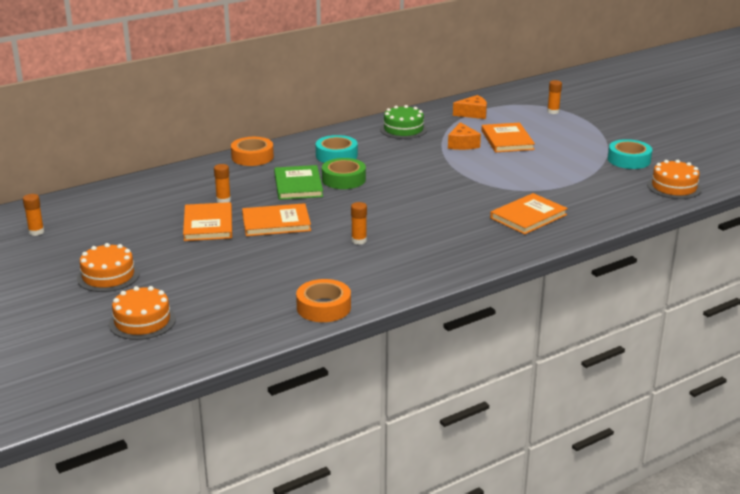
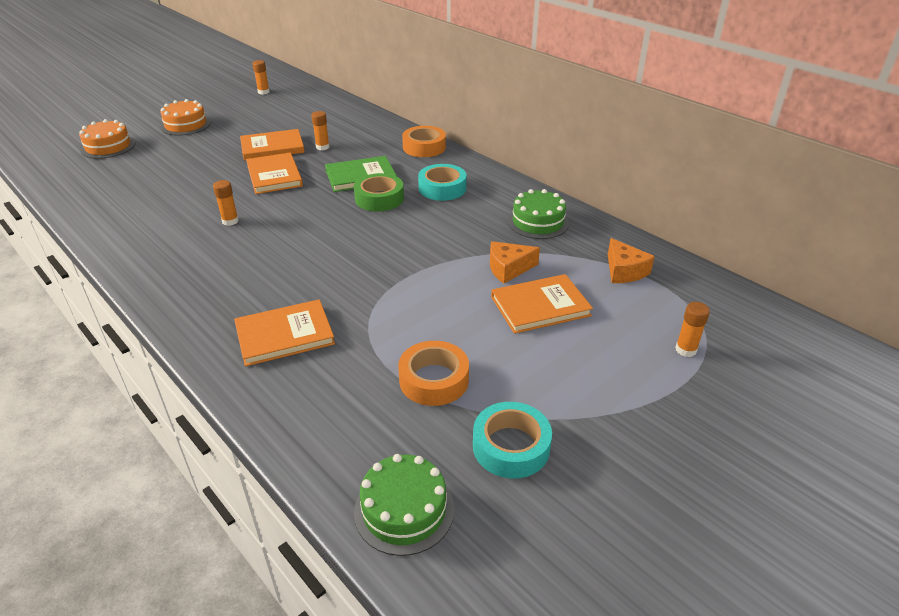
camera: 80 degrees right, 10 degrees up
orange tape [296,279,351,322] -> orange tape moved to [398,341,469,406]
orange book [490,193,568,234] -> orange book turned 60 degrees counterclockwise [234,299,335,367]
orange cake [647,160,702,199] -> green cake [354,454,454,556]

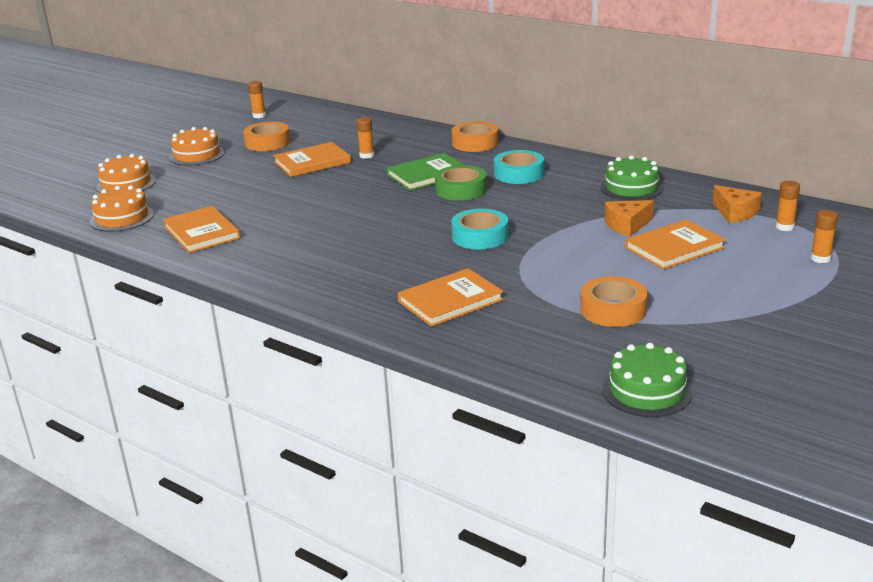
camera: 10 degrees left, 10 degrees down
orange glue stick [213,180,239,226] -> orange glue stick moved to [776,181,800,231]
orange book [246,152,303,194] -> orange book moved to [163,206,240,253]
turquoise tape [473,402,552,478] -> turquoise tape moved to [451,209,509,250]
none -> orange cake [90,185,154,232]
none -> orange tape [243,122,290,151]

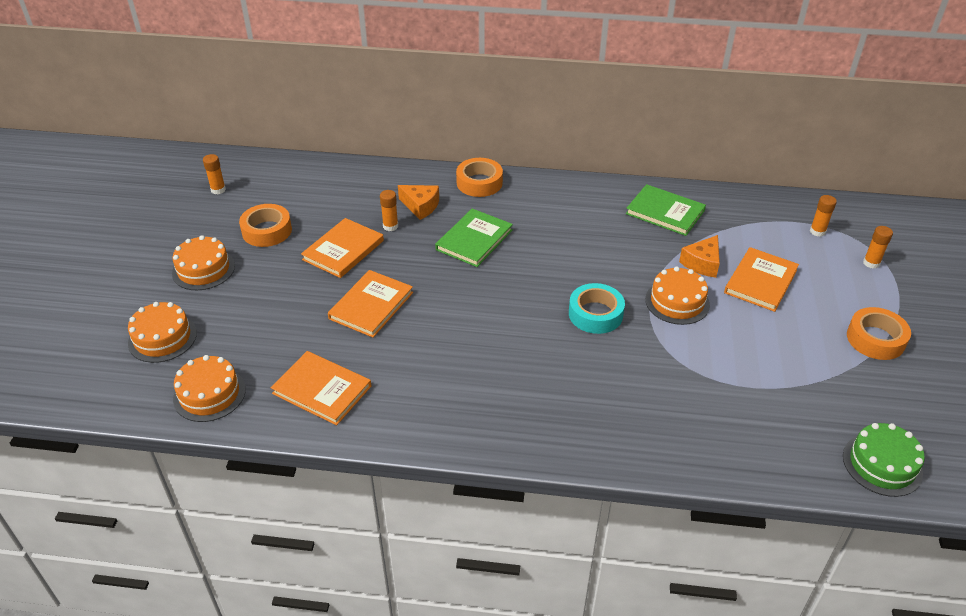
camera: 30 degrees left, 15 degrees up
orange book [398,268,504,327] -> orange book moved to [328,270,413,337]
green tape [435,165,487,201] -> none
turquoise tape [494,150,544,184] -> none
orange tape [580,276,647,327] -> orange tape moved to [847,307,911,360]
green cake [600,155,663,201] -> green book [626,184,706,236]
orange cheese [713,185,762,223] -> orange cheese moved to [398,185,439,220]
none -> orange cake [645,267,710,325]

